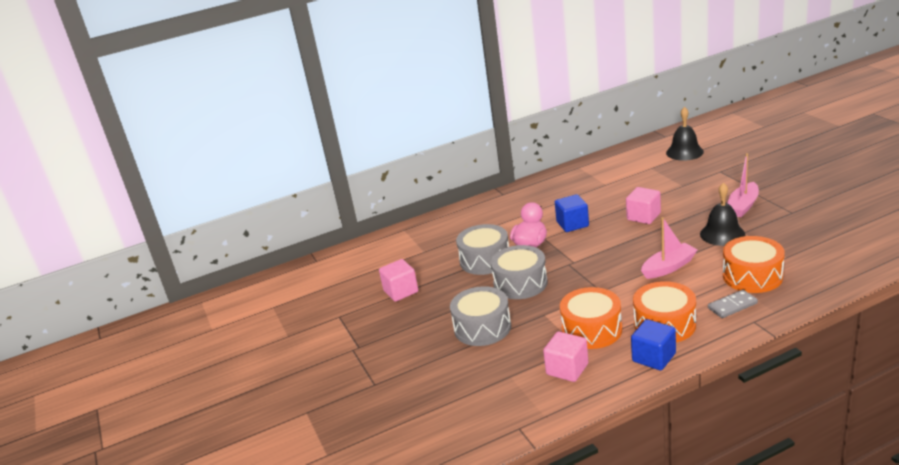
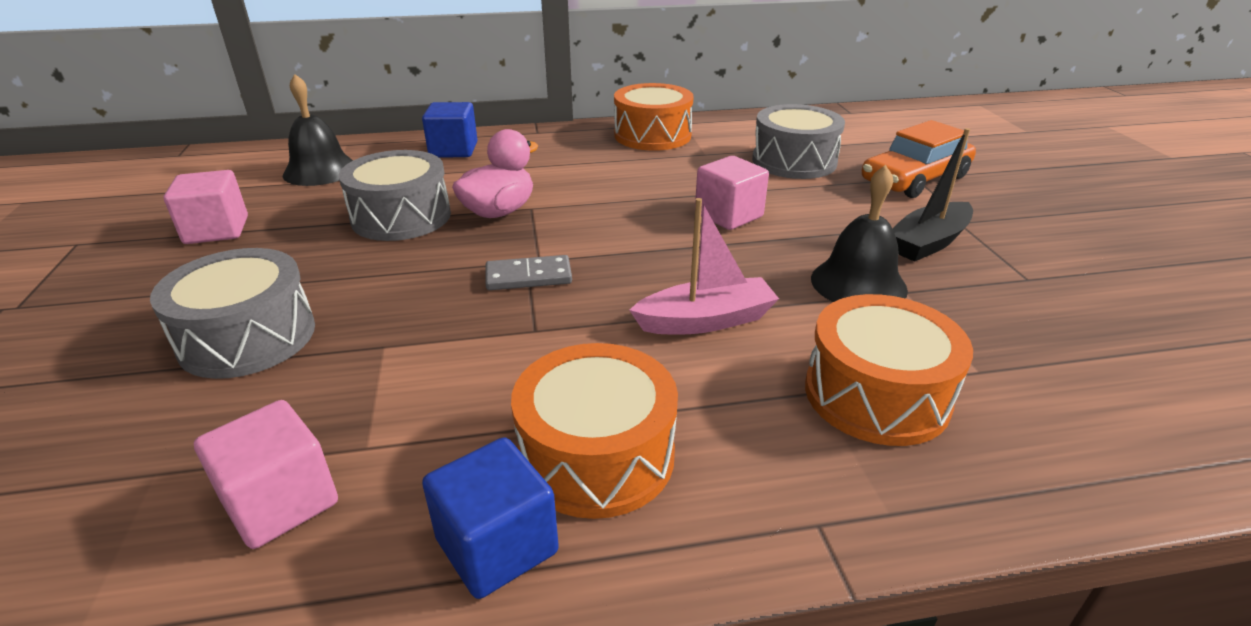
camera: 10 degrees right, 5 degrees up
grey drum [490,245,548,299] -> grey drum moved to [752,104,845,179]
blue cube [555,194,589,232] -> blue cube moved to [422,102,477,157]
orange drum [560,287,622,349] -> orange drum moved to [614,83,694,151]
black bell [666,107,704,161] -> black bell moved to [283,74,353,186]
grey domino [708,290,758,318] -> grey domino moved to [485,255,572,290]
pink boat [727,153,759,217] -> black boat [892,128,973,262]
none -> orange car [862,120,976,198]

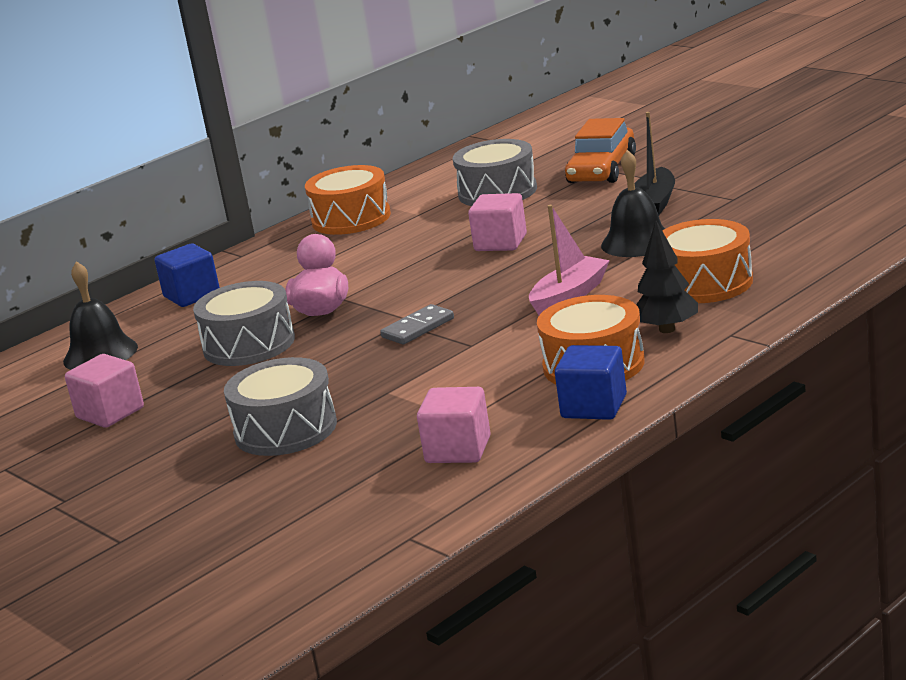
camera: 30 degrees left, 10 degrees down
none -> black tree [636,221,698,333]

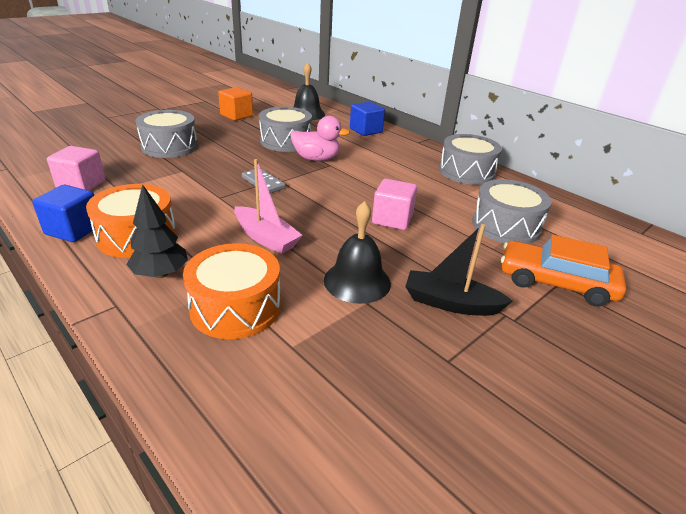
camera: 85 degrees right, 10 degrees up
pink cube [65,354,144,428] -> orange cube [218,87,253,121]
orange drum [305,165,391,235] -> grey drum [439,134,502,185]

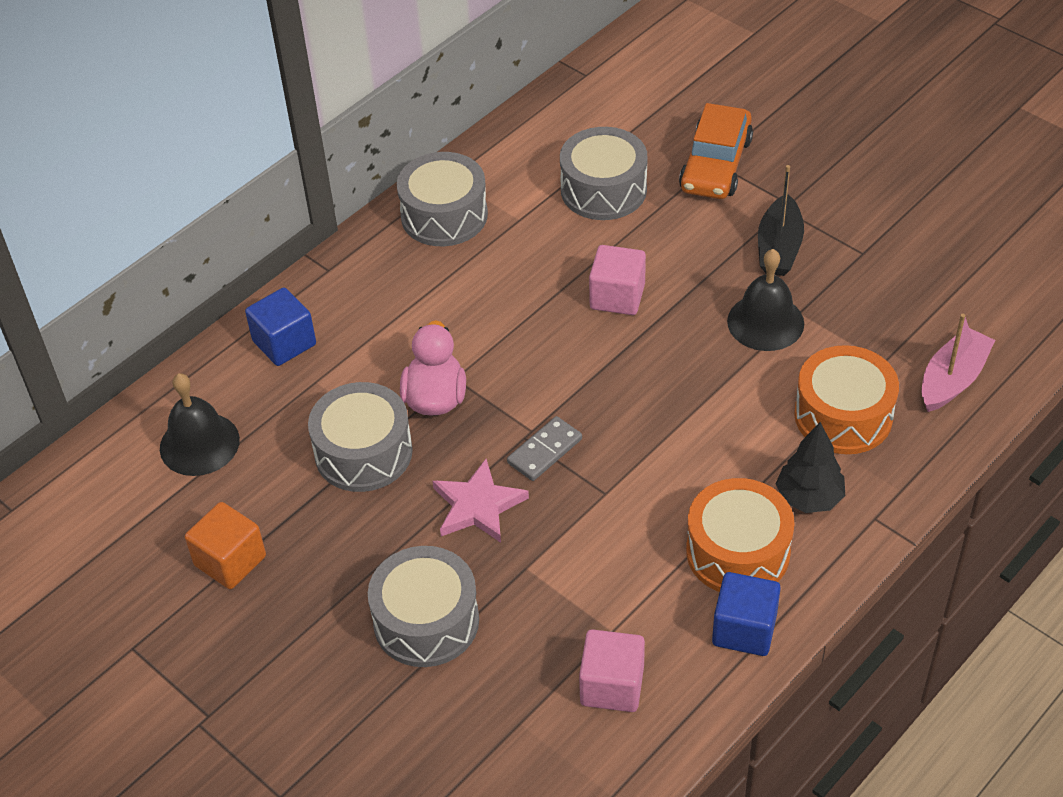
camera: 90 degrees left, 15 degrees up
pink boat [234,159,303,254] -> pink boat moved to [922,314,995,412]
none -> pink star [433,459,529,543]

